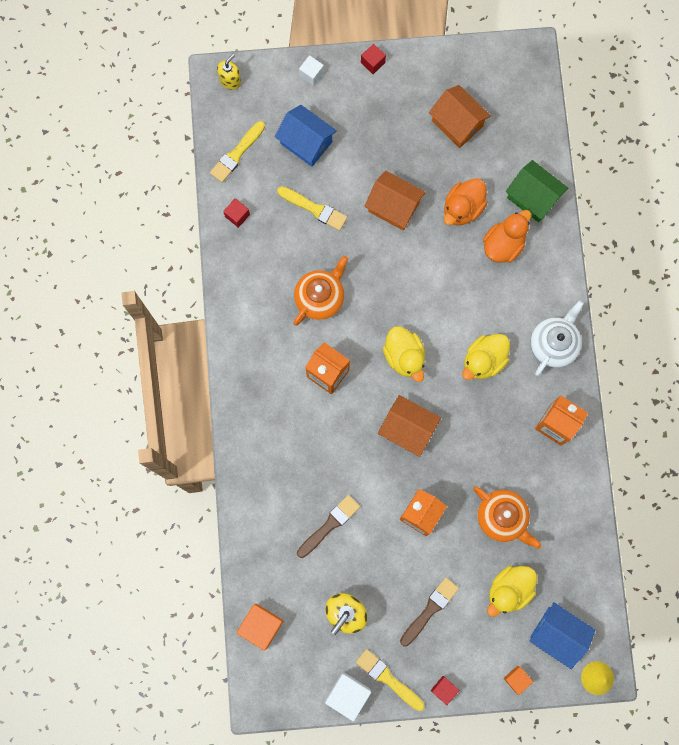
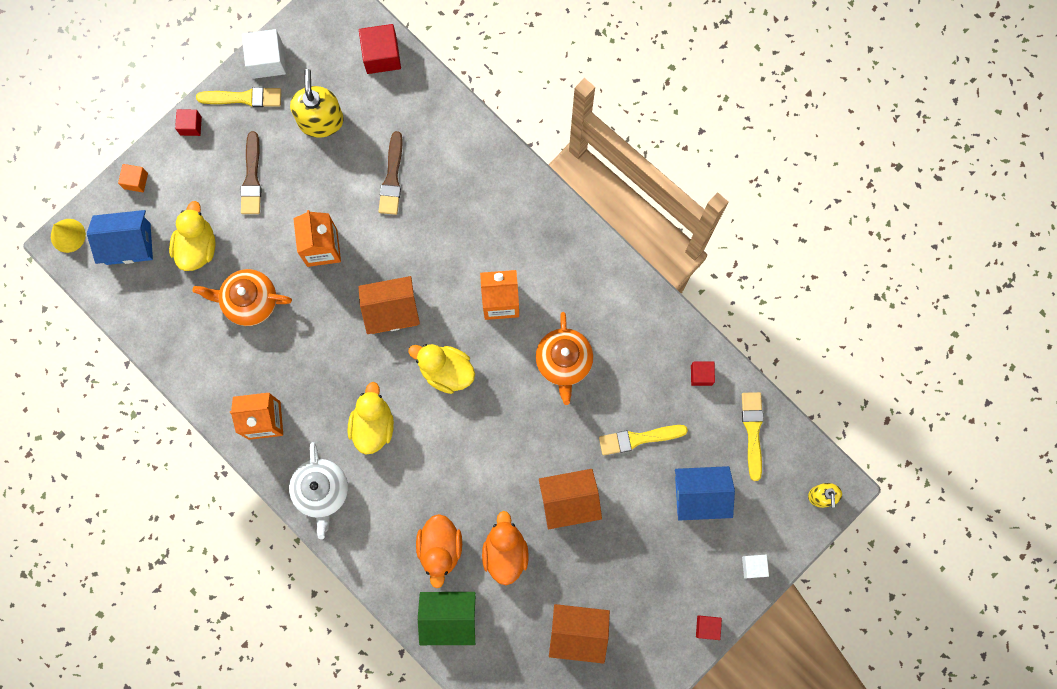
camera: 140 degrees right, 0 degrees up
orange cube [236,604,283,651] -> red cube [359,24,401,74]

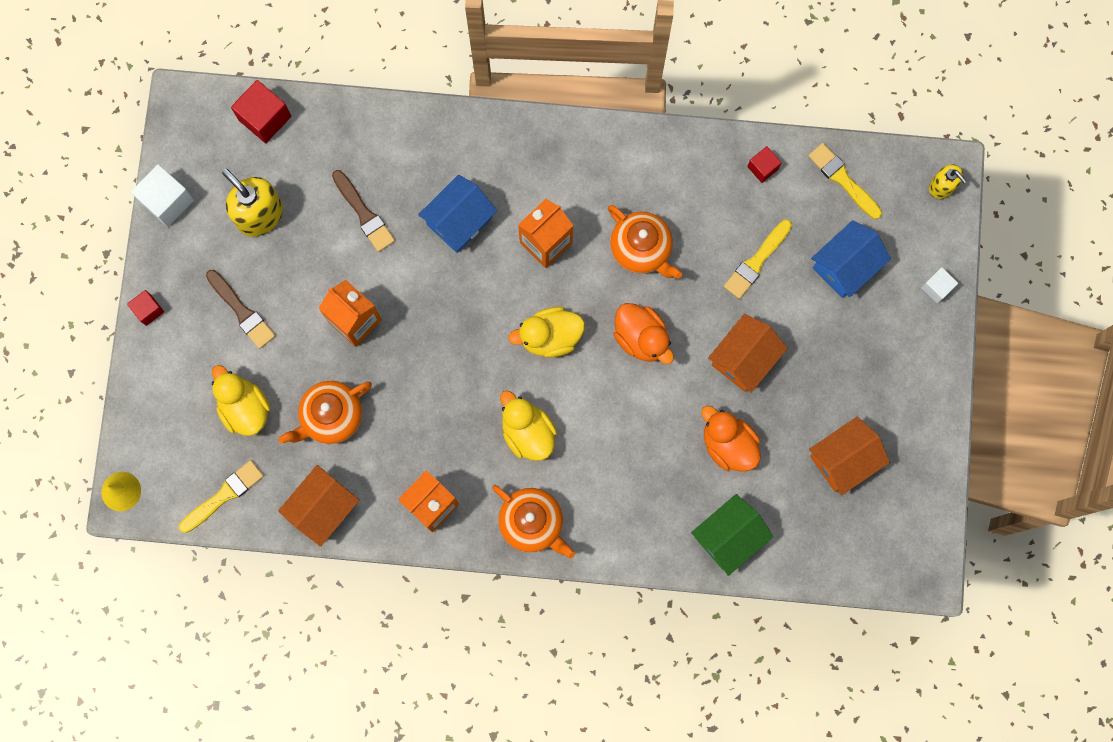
camera: 40 degrees left, 0 degrees up
blue house [87,210,153,265] -> blue house moved to [418,175,497,253]
orange cube [118,164,148,192] -> none
yellow brush [196,87,281,107] -> yellow brush moved to [179,460,264,533]
white teapot [289,442,348,539] -> orange teapot [492,485,575,558]
orange house [359,276,420,334] -> orange house moved to [278,465,359,547]
orange duck [416,514,462,588] -> orange duck moved to [614,303,674,364]
red cube [696,615,722,640] -> none

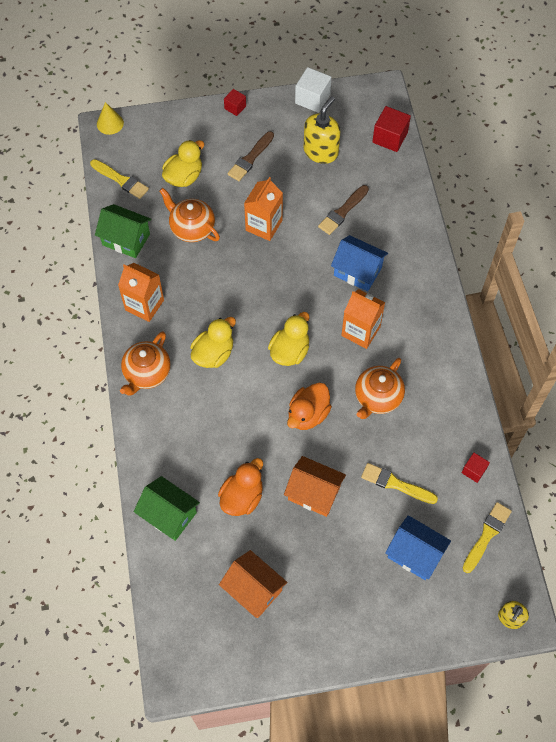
camera: 75 degrees right, 15 degrees down
orange house [278,465,359,547] -> green house [95,204,152,258]
yellow duck [508,307,585,357] -> yellow duck turned 60 degrees clockwise [268,312,310,366]
white cube [921,267,958,303] -> none

